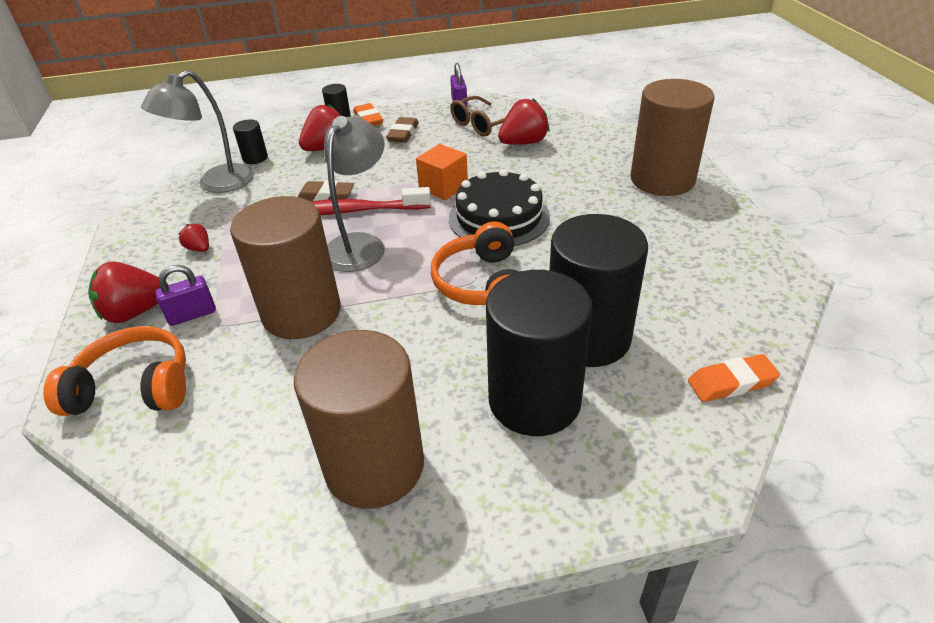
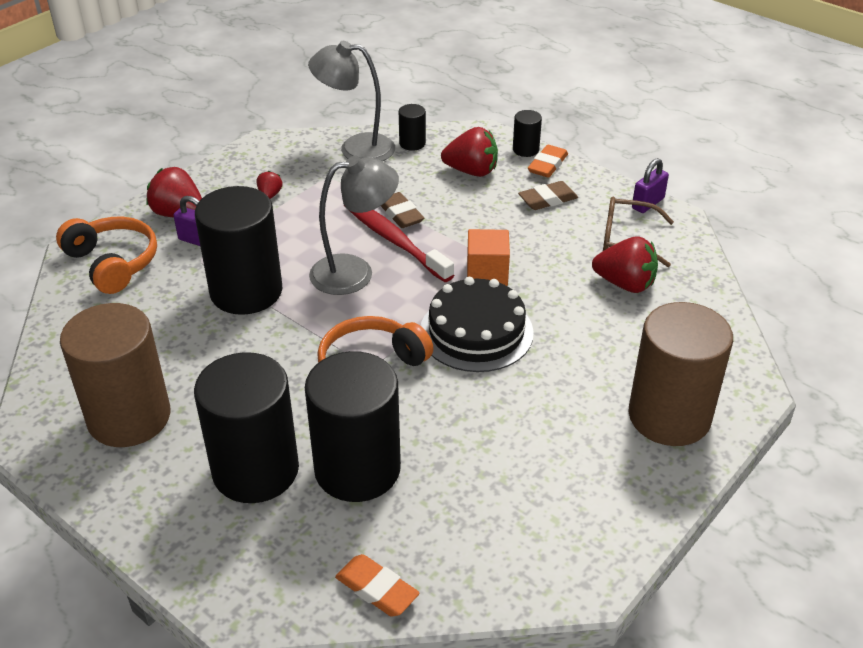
camera: 50 degrees right, 0 degrees up
brown cylinder [230,196,341,339] -> black cylinder [195,186,283,315]

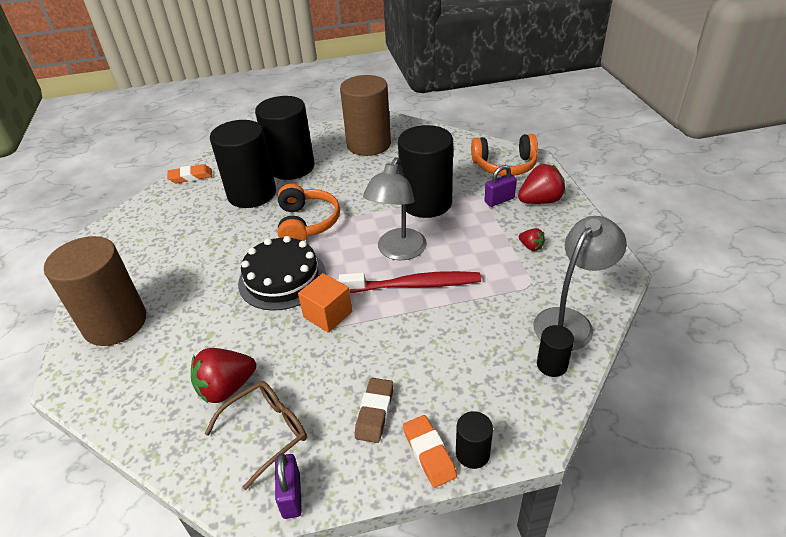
camera: 130 degrees right, 0 degrees up
brown eraser [381,192,424,228] -> none
red strawberry [441,127,498,177] -> none

